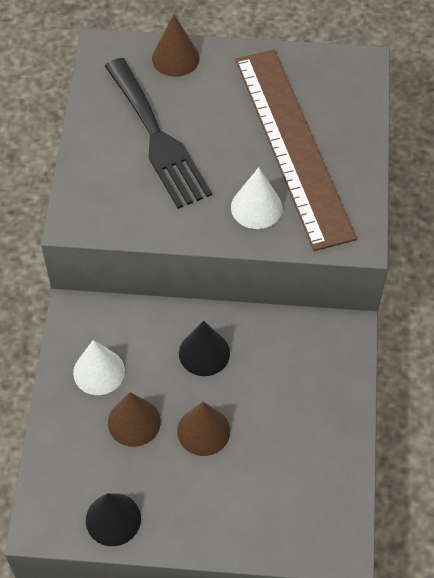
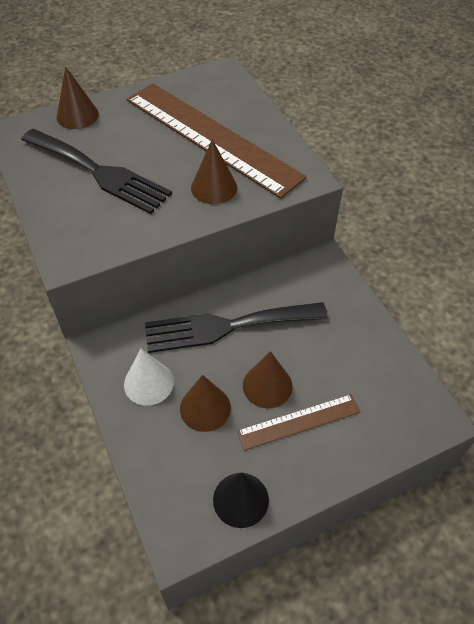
camera: 30 degrees left, 5 degrees down
black cone [179,321,230,376] -> black fork [145,302,328,353]
white cone [231,167,283,229] -> brown cone [191,139,237,204]
none -> brown ruler [237,394,360,450]

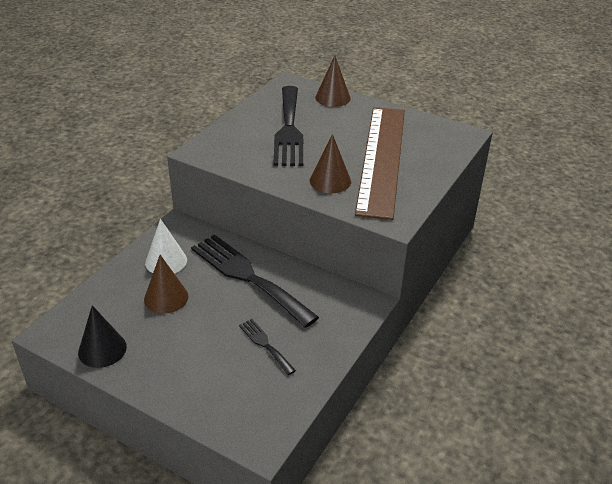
camera: 55 degrees right, 15 degrees down
brown ruler [237,394,360,450] -> none
brown cone [243,351,293,408] -> none
none -> black fork [239,319,296,375]

